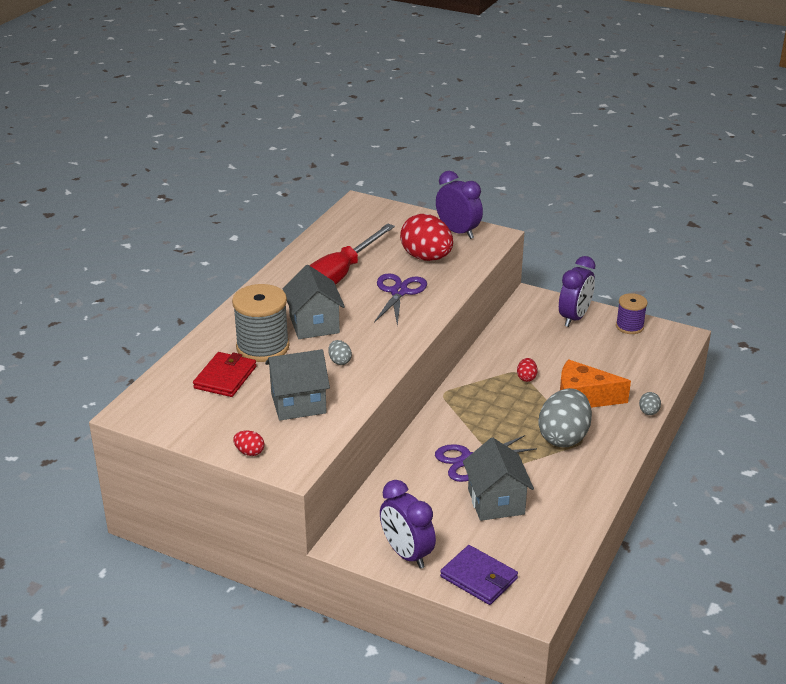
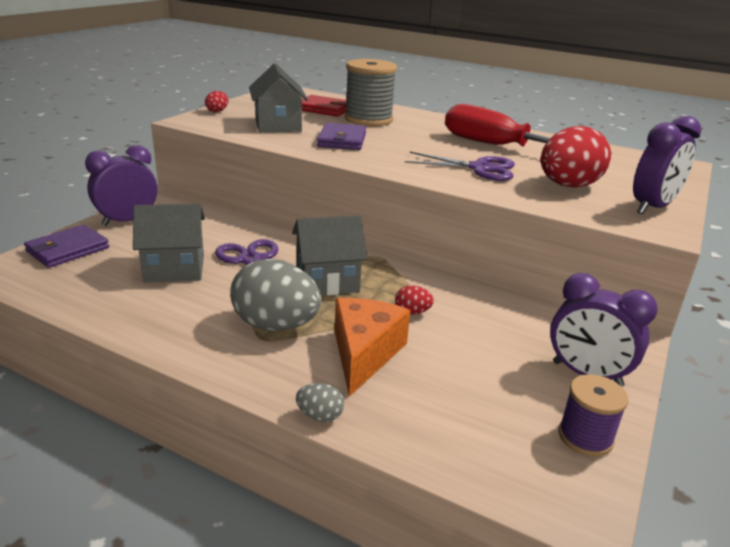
camera: 90 degrees right, 5 degrees down
grey house [282,265,345,339] -> grey house moved to [292,215,368,296]
grey egg [328,340,352,365] -> purple wallet [317,123,366,150]

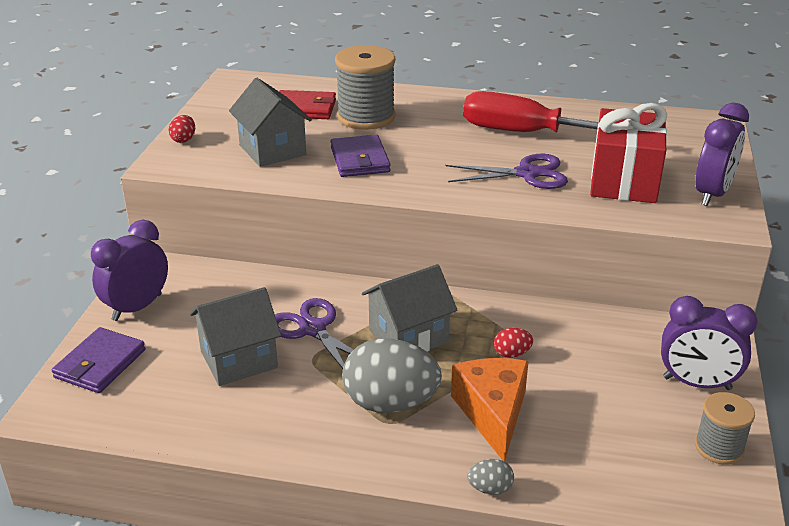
camera: 15 degrees left, 5 degrees up
red egg [541,126,611,188] -> red gift [590,103,667,203]
purple spool [559,374,629,457] -> grey spool [695,392,755,465]

